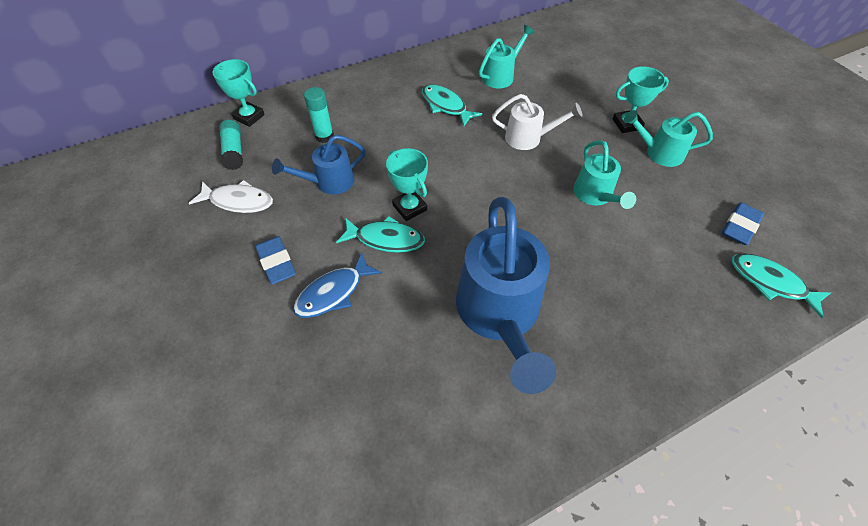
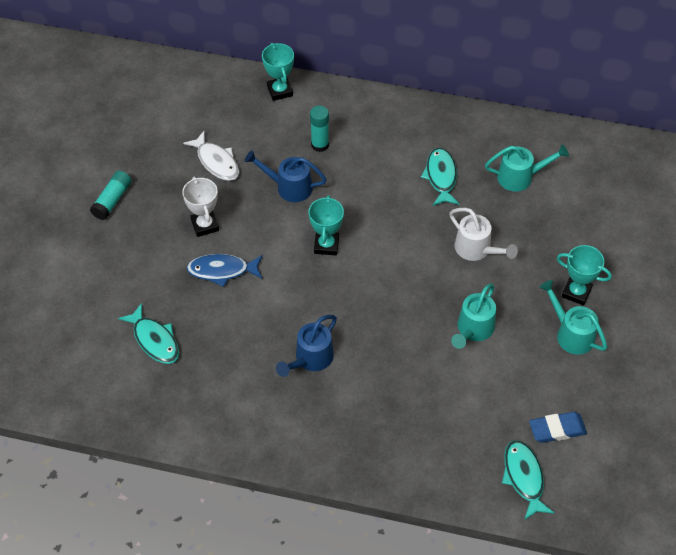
camera: 40 degrees right, 0 degrees up
turquoise glue stick [219,120,243,170] -> turquoise glue stick moved to [90,171,132,220]
blue eraser [255,236,296,284] -> white trophy [182,176,219,237]
turquoise fish [336,216,425,253] -> turquoise fish moved to [118,303,179,364]
blue watering can [456,197,556,394] -> blue watering can [276,315,337,377], size x0.53

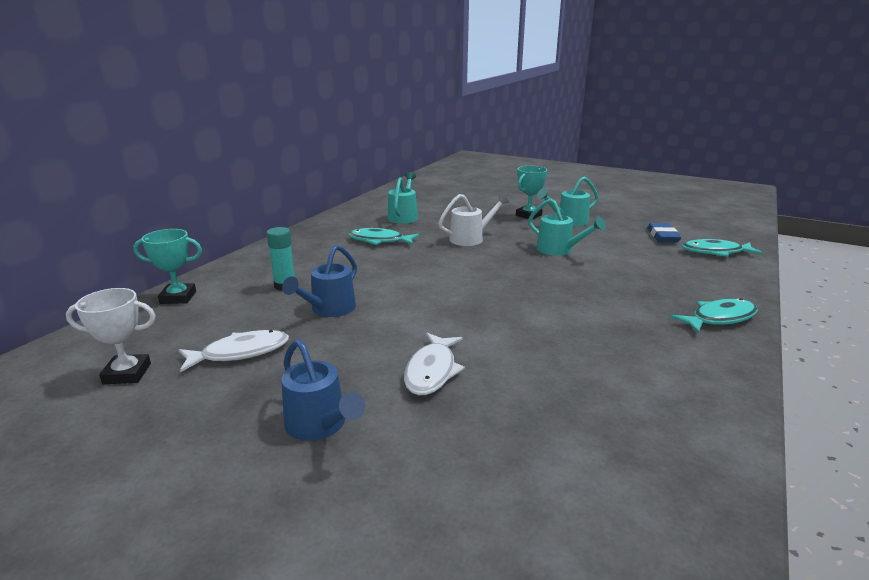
camera: 75 degrees left, 30 degrees down
turquoise glue stick [90,171,132,220] -> none
turquoise fish [118,303,179,364] -> turquoise fish moved to [670,298,758,334]
white trophy [182,176,219,237] -> white trophy moved to [66,288,156,384]
blue fish [186,254,262,287] -> white fish [404,333,465,395]
blue watering can [276,315,337,377] -> blue watering can moved to [281,339,365,441]
turquoise trophy [308,195,344,255] -> none

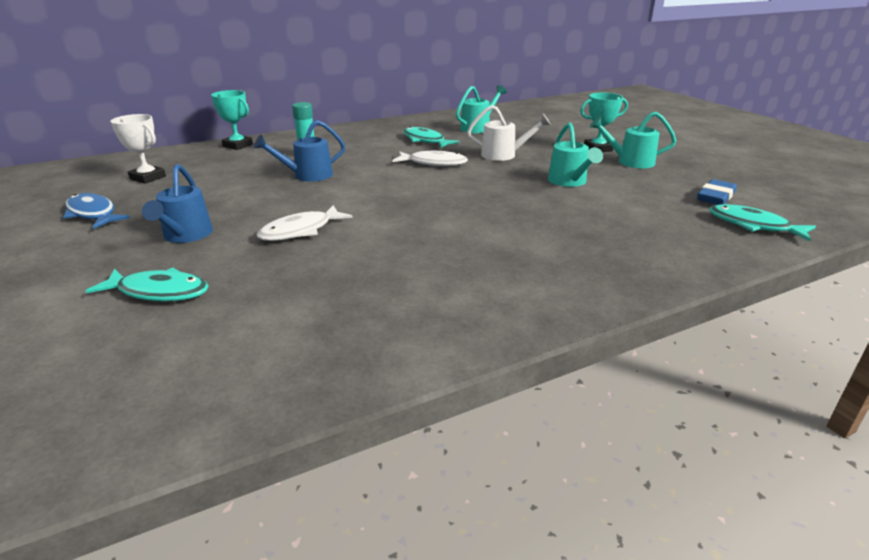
camera: 35 degrees right, 5 degrees up
white fish [179,330,289,372] -> white fish moved to [393,151,468,166]
turquoise fish [670,298,758,334] -> turquoise fish moved to [86,268,209,301]
none -> blue fish [63,193,130,229]

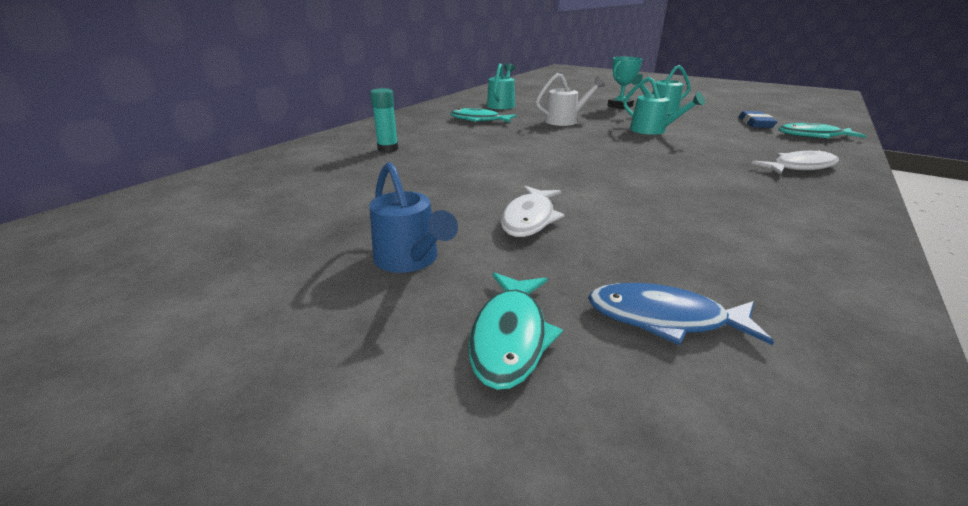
camera: 30 degrees left, 0 degrees up
blue fish [63,193,130,229] -> blue fish moved to [588,283,774,345]
turquoise fish [86,268,209,301] -> turquoise fish turned 120 degrees clockwise [468,272,563,390]
white trophy [111,114,166,184] -> none
turquoise trophy [211,90,253,150] -> none
blue watering can [254,120,345,182] -> none
white fish [393,151,468,166] -> white fish moved to [752,150,839,175]

